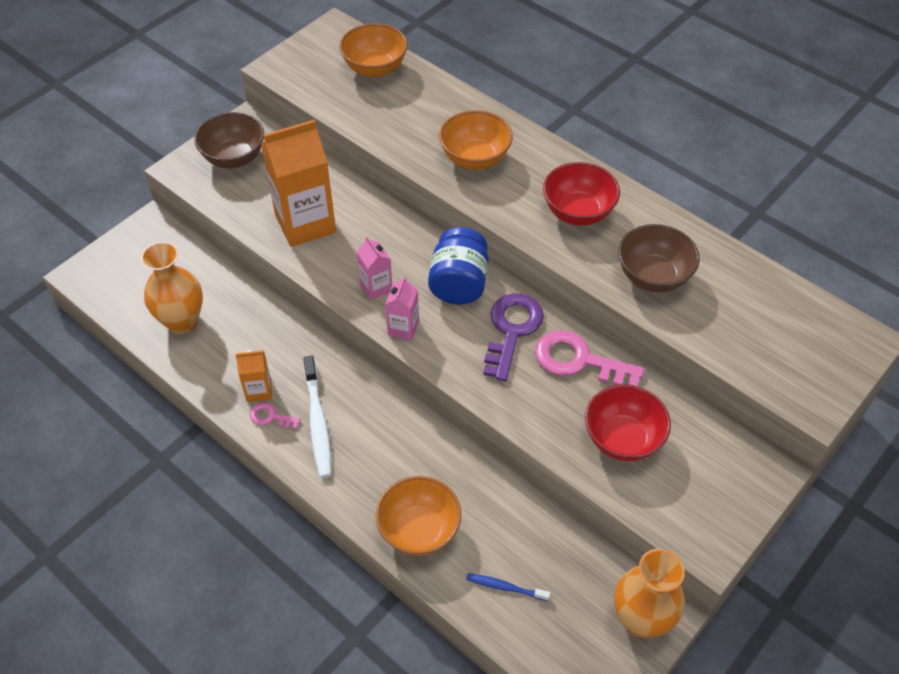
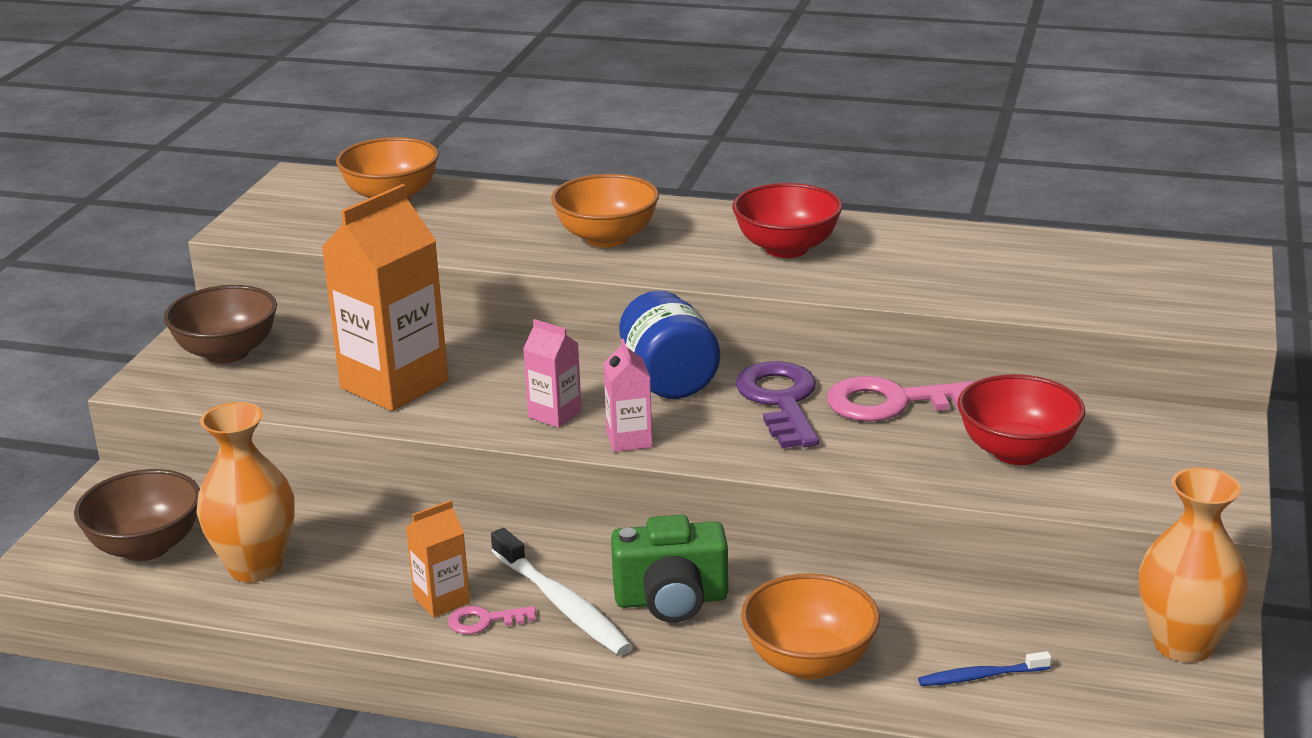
camera: 25 degrees left, 25 degrees down
brown bowl [618,224,700,292] -> brown bowl moved to [74,469,200,561]
none -> green camera [611,515,728,623]

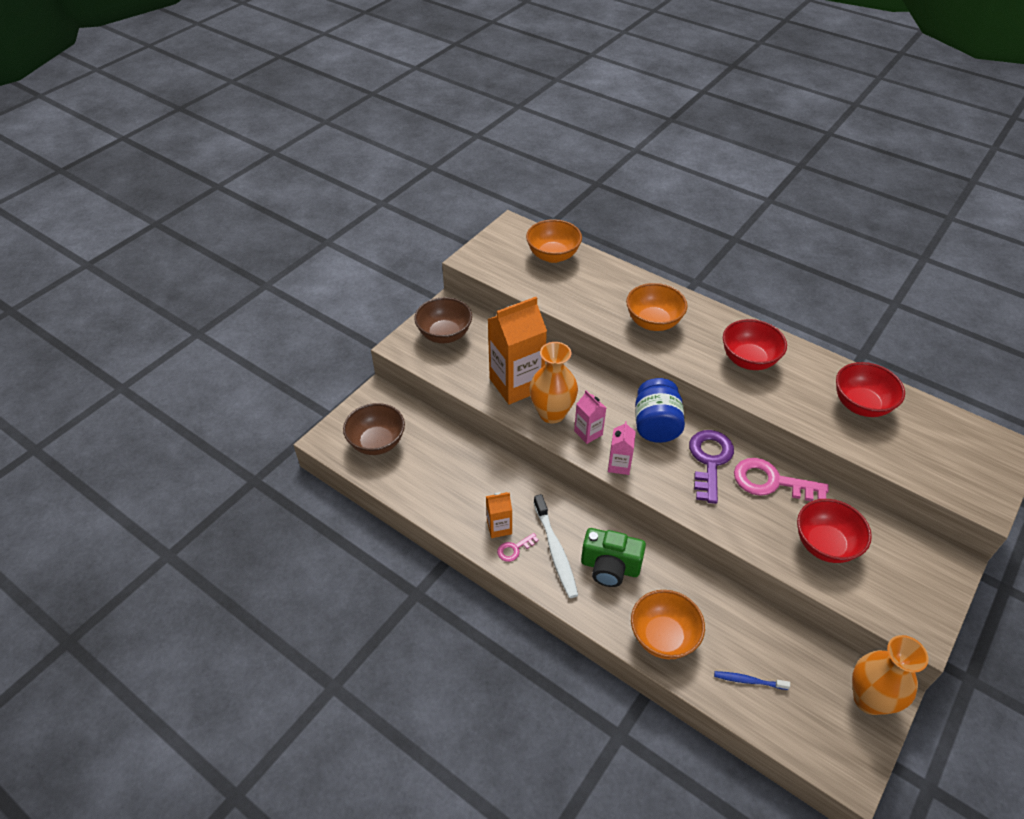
camera: 20 degrees right, 20 degrees up
orange vase [196,402,295,582] -> orange vase moved to [530,342,578,423]
pink key [448,606,536,634] -> pink key turned 45 degrees counterclockwise [497,533,539,562]
none -> red bowl [836,362,905,417]

